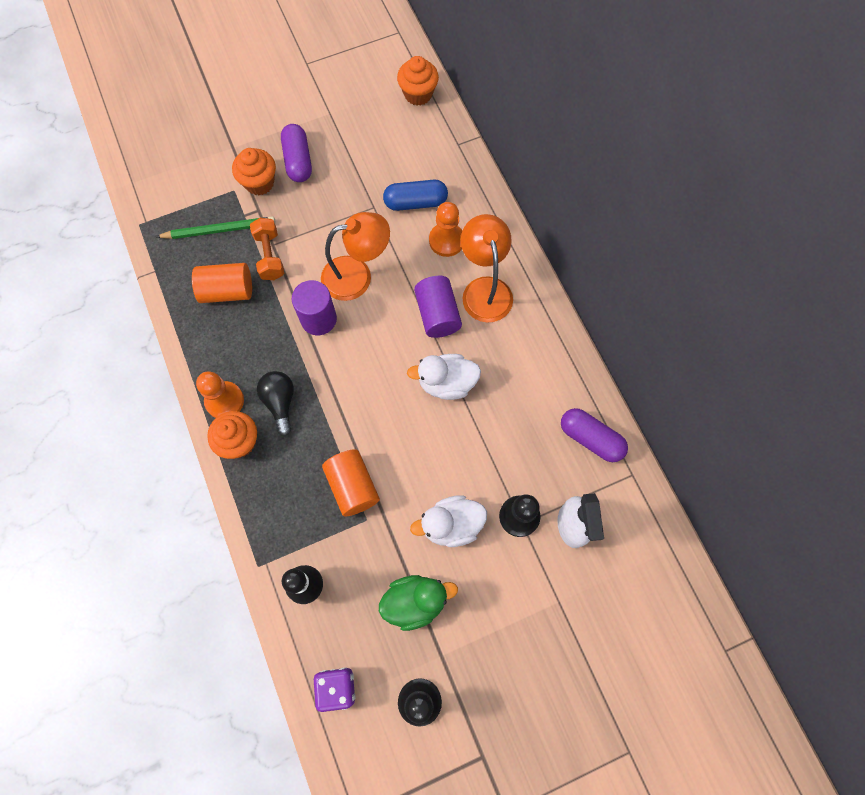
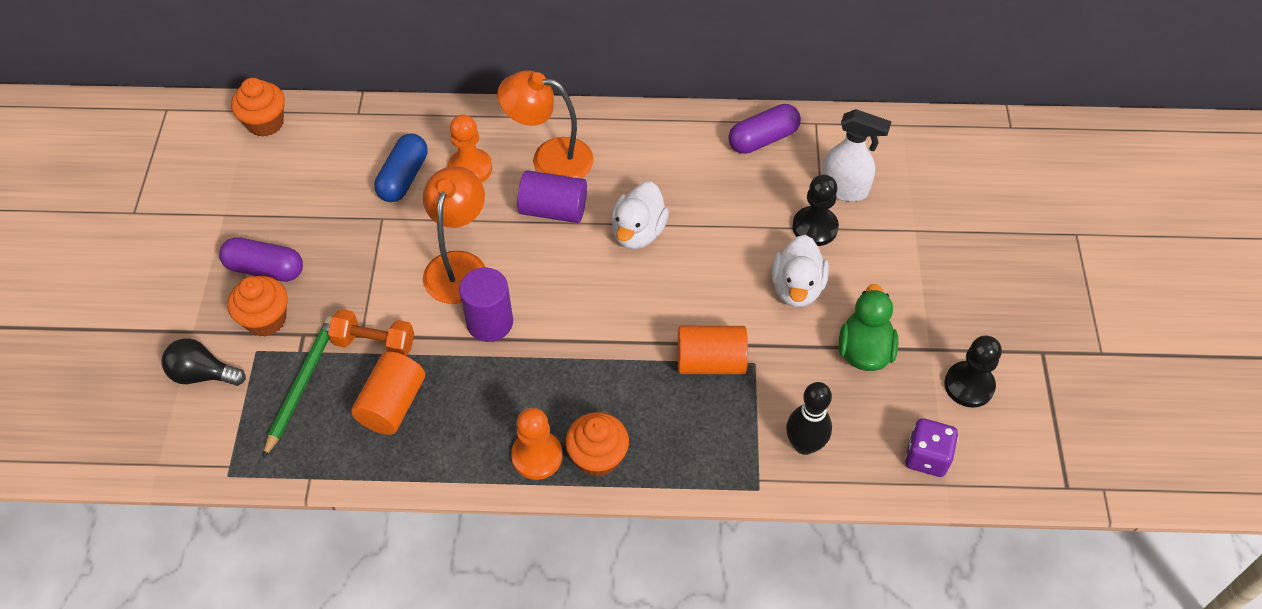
camera: 65 degrees left, 15 degrees down
black light bulb [257,371,294,436] -> black light bulb moved to [162,338,246,386]

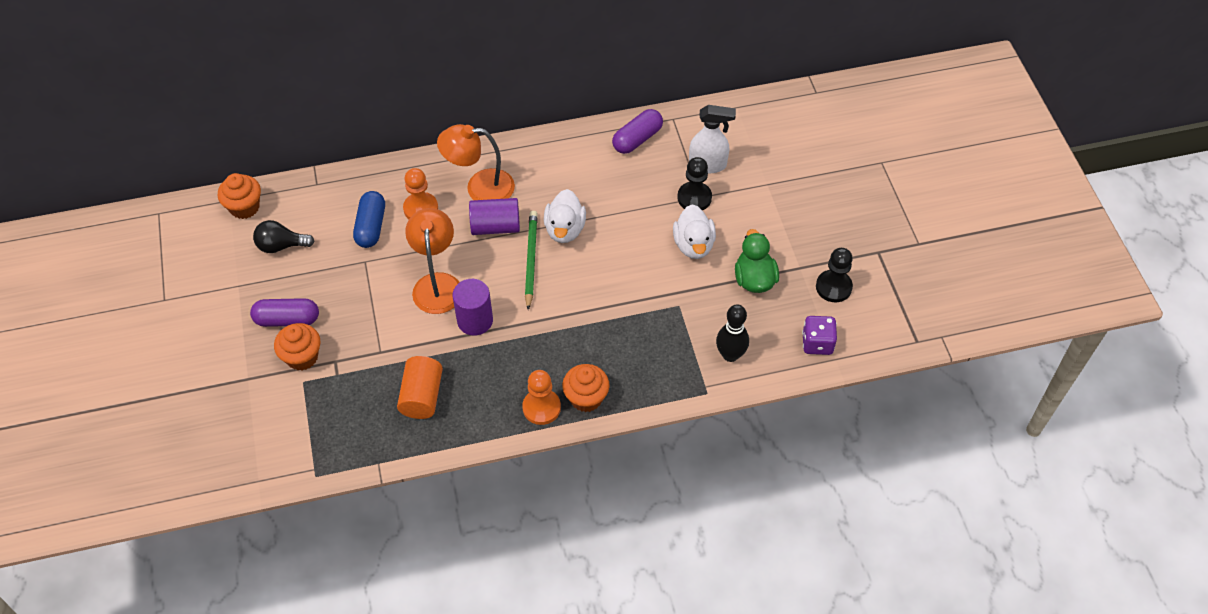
camera: 15 degrees left, 0 degrees up
black light bulb [162,338,246,386] -> black light bulb moved to [253,220,315,253]
green pencil [263,316,332,458] -> green pencil moved to [525,211,538,310]
orange dumbbell [328,309,414,356] -> none
orange cylinder [678,326,748,374] -> none

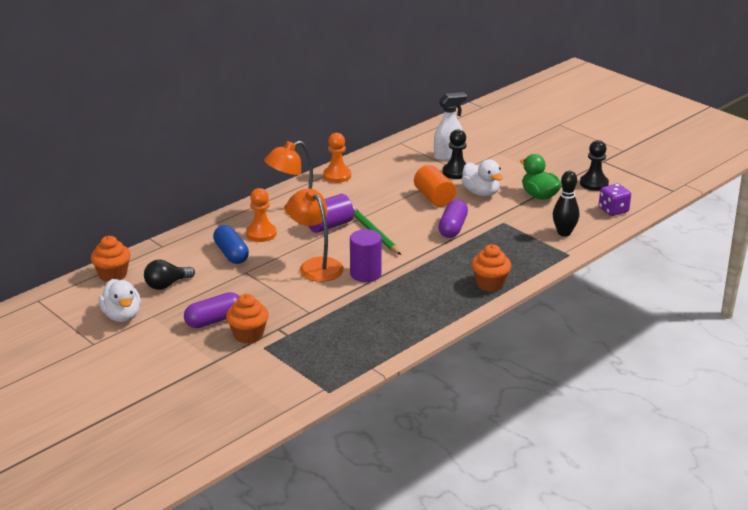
camera: 30 degrees left, 25 degrees down
orange cylinder [397,356,443,419] -> orange cylinder moved to [414,165,456,207]
orange pawn [522,370,561,425] -> orange pawn moved to [323,133,351,183]
white duck [544,189,586,243] -> white duck moved to [98,279,141,322]
purple capsule [612,109,663,154] -> purple capsule moved to [438,200,468,238]

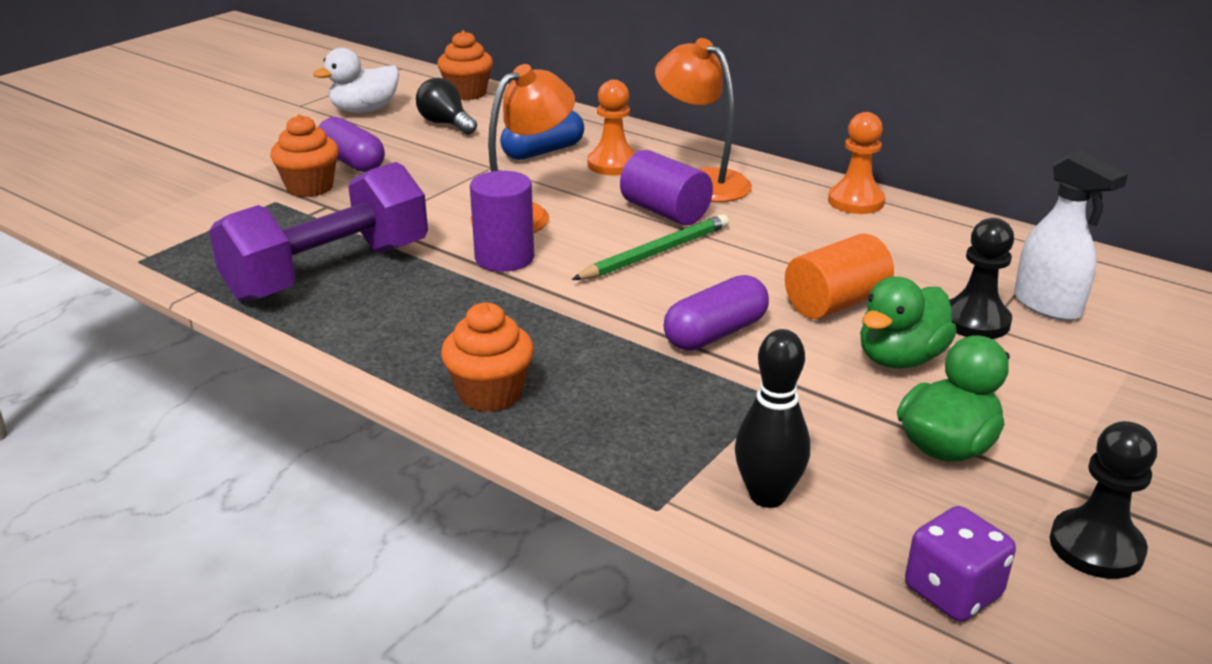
camera: 80 degrees right, 0 degrees up
purple capsule [438,200,468,238] -> purple capsule turned 45 degrees counterclockwise [664,275,769,350]
white duck [461,159,503,196] -> green duck [860,276,957,369]
none -> purple dumbbell [209,162,428,303]

